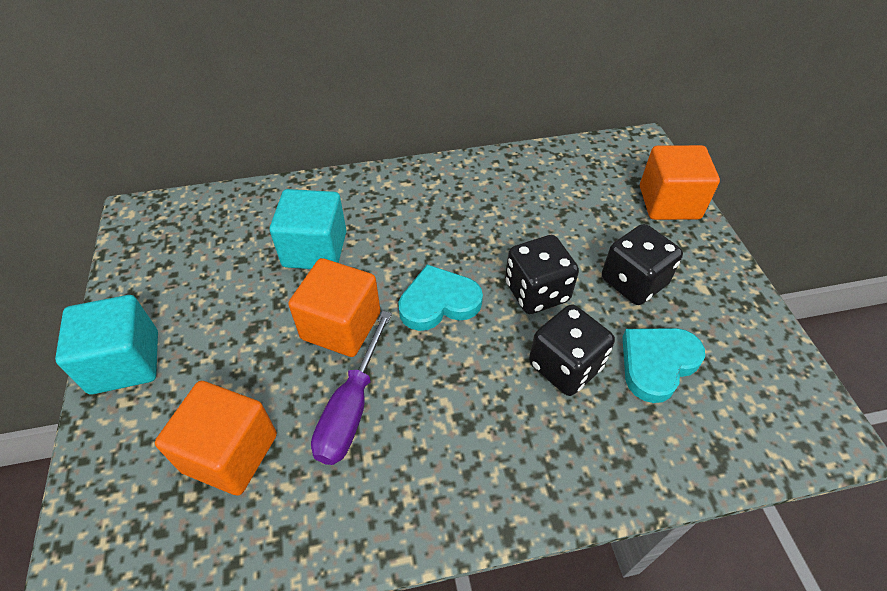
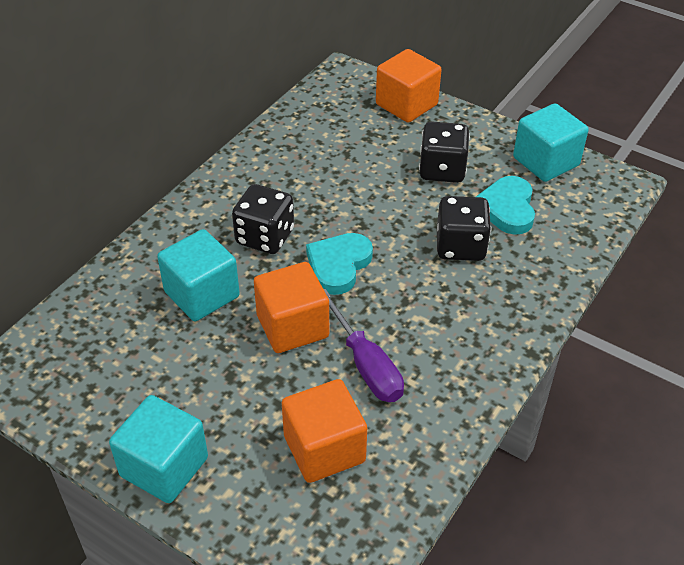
camera: 45 degrees left, 5 degrees down
black dice [505,235,579,314] -> black dice moved to [232,184,294,254]
none -> turquoise cube [513,103,589,182]

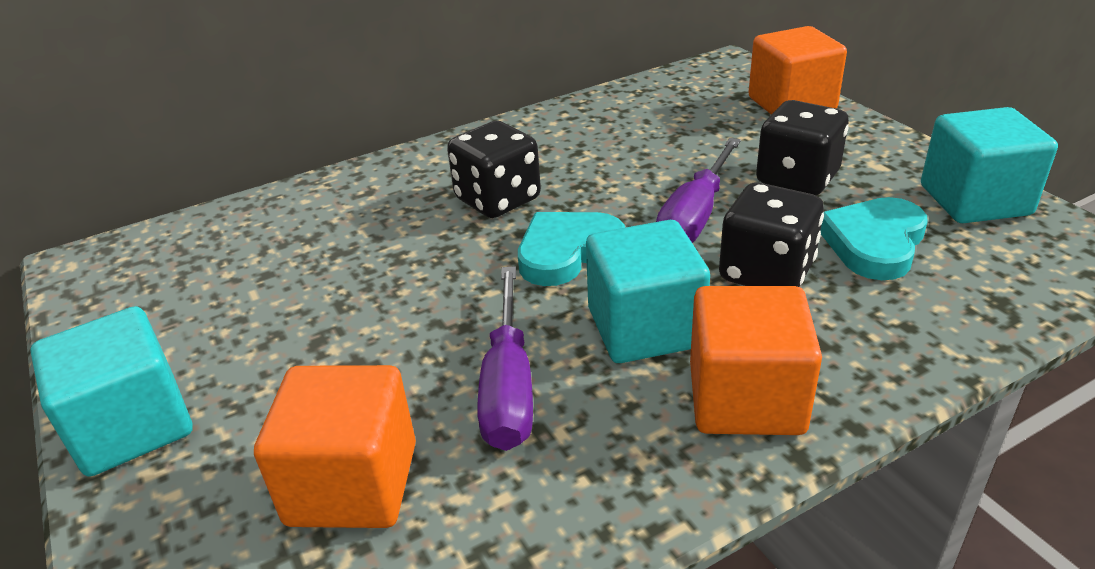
camera: 30 degrees right, 10 degrees down
turquoise cube [157,229,240,321] -> turquoise cube moved to [586,220,710,363]
orange cube [254,262,329,353] -> orange cube moved to [690,286,822,435]
none -> purple screwdriver [656,138,741,243]

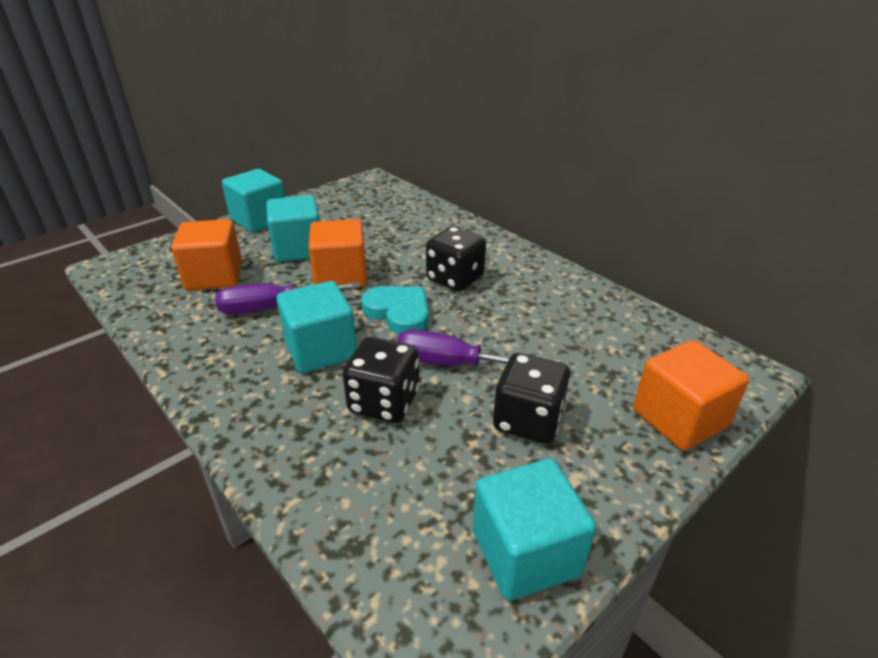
camera: 75 degrees right, 0 degrees up
orange cube [690,286,822,435] -> orange cube moved to [308,219,367,287]
turquoise heart [820,197,928,280] -> none
none -> turquoise cube [266,195,320,262]

